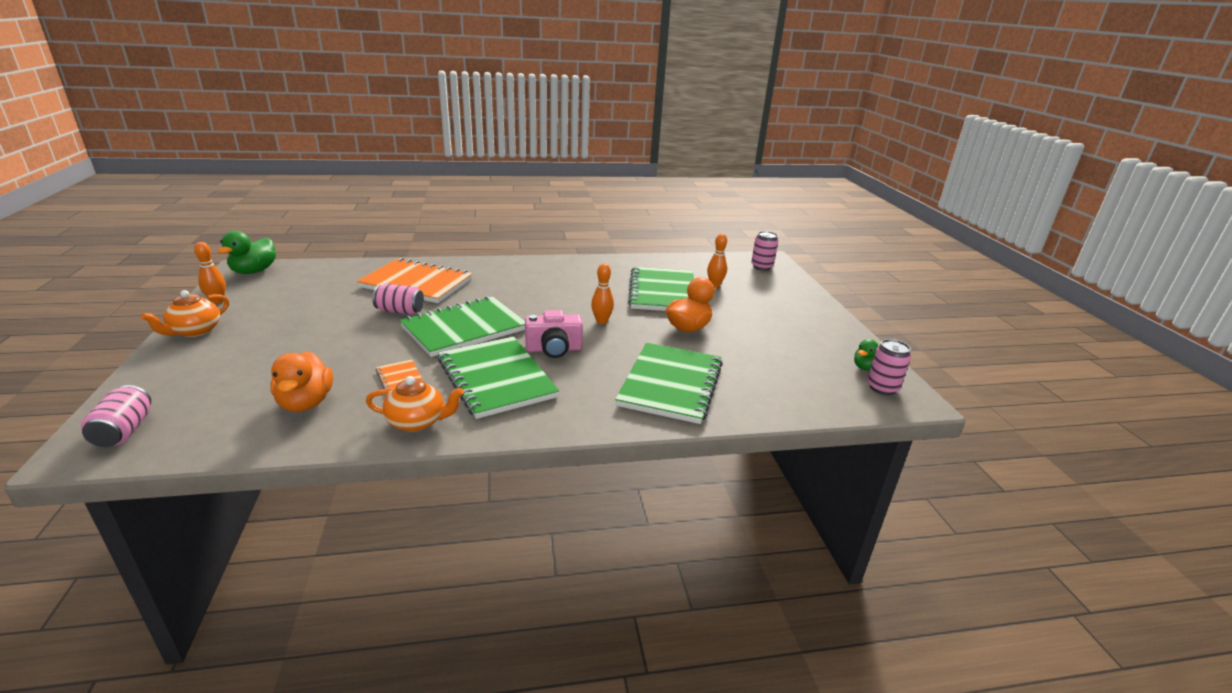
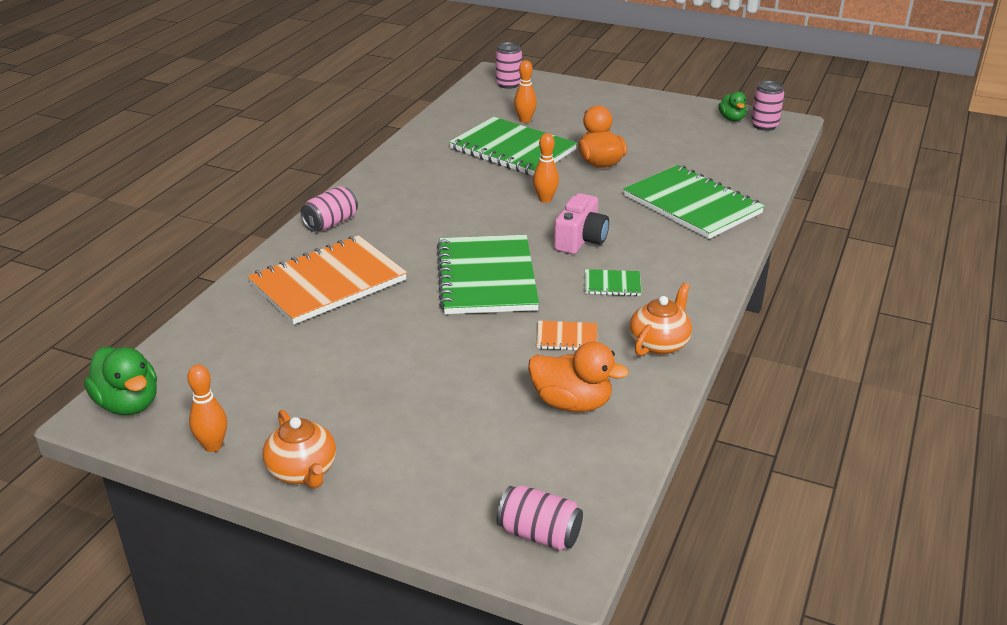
camera: 55 degrees left, 5 degrees up
pink can [372,284,424,315] -> pink can moved to [301,186,358,232]
green notebook [438,336,559,419] -> green notebook [585,269,641,296], size x0.43

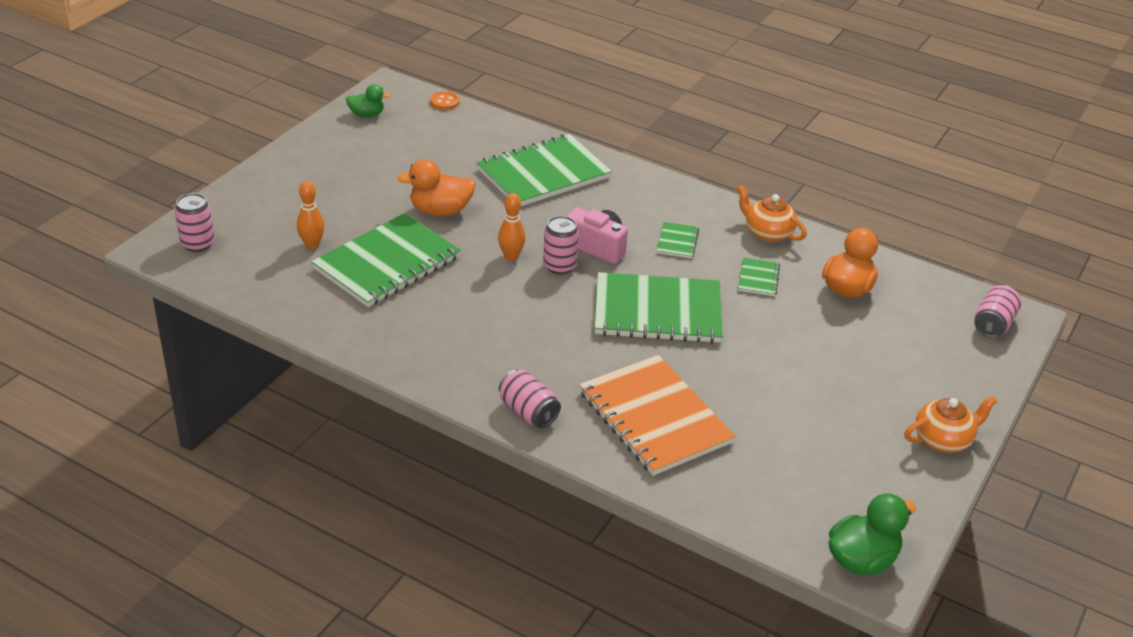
camera: 85 degrees left, 5 degrees up
orange bowling pin [187,364,227,452] -> none
orange notebook [536,321,597,350] -> green notebook [738,257,780,296]
pink can [751,81,784,131] -> pink can moved to [543,216,579,274]
none -> orange button [430,91,460,110]

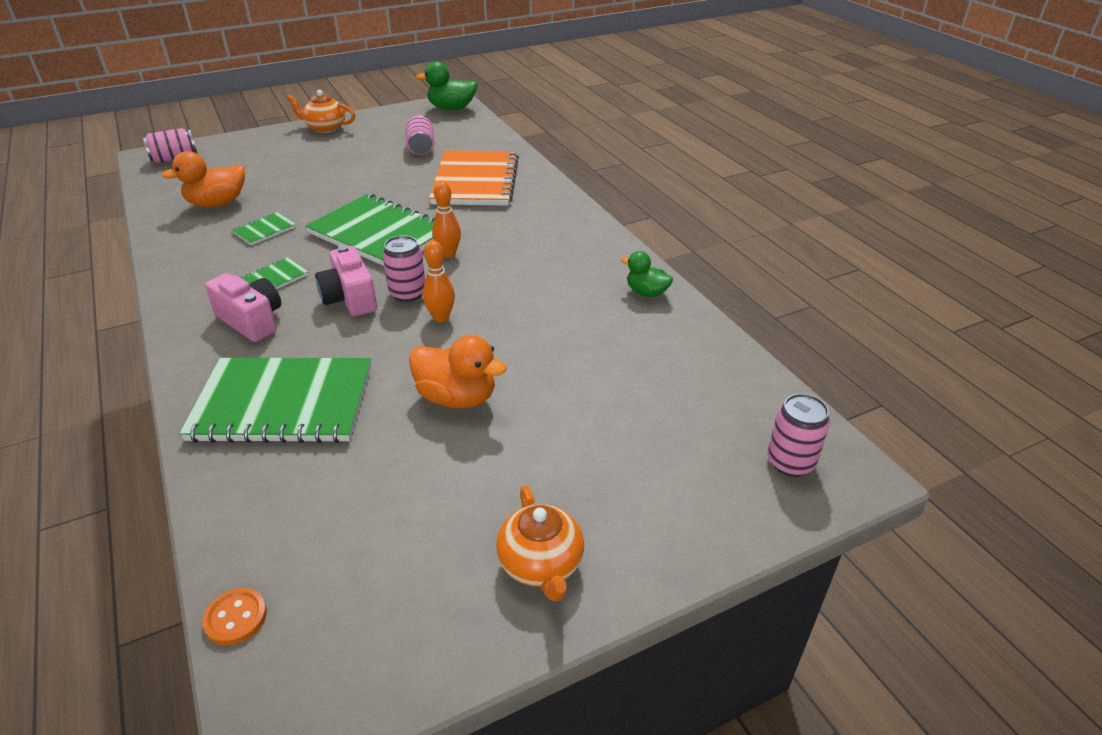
camera: 145 degrees left, 0 degrees up
orange bowling pin [297,181,324,249] -> orange bowling pin moved to [432,181,461,258]
green notebook [311,213,461,307] -> none
green duck [346,84,390,117] -> green duck moved to [621,251,673,297]
pink can [499,370,561,428] -> pink can moved to [406,115,435,155]
orange teapot [737,185,807,242] -> orange teapot moved to [496,485,584,602]
none -> pink camera [205,273,281,342]

